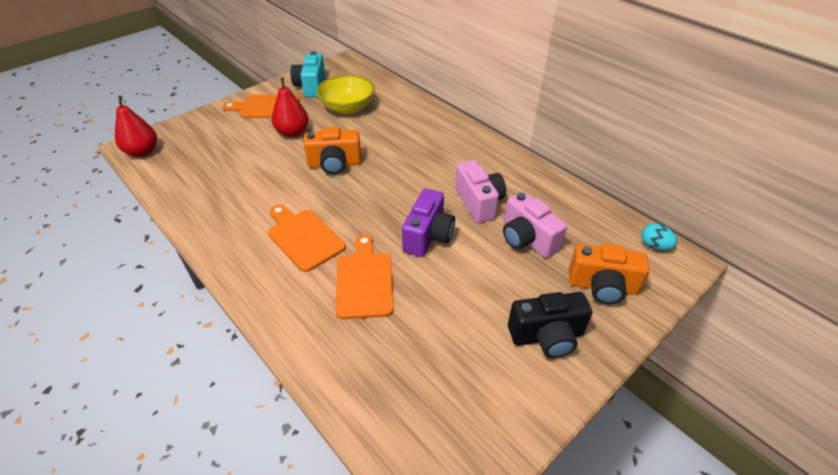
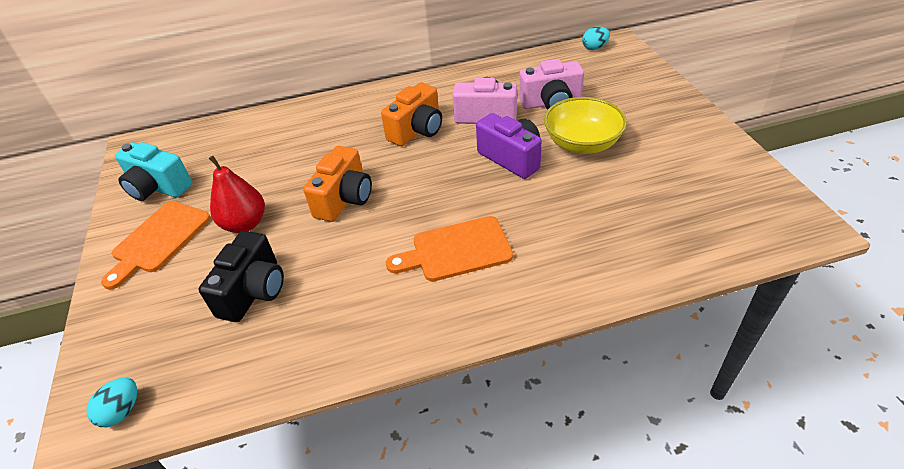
camera: 60 degrees left, 0 degrees up
red pear [115,96,157,157] -> turquoise egg [87,378,137,427]
yellow bowl [317,75,375,114] -> yellow bowl moved to [544,97,627,154]
orange cutting board [335,235,394,319] -> none
black camera [508,292,592,358] -> black camera moved to [199,231,284,322]
orange camera [569,244,649,304] -> orange camera moved to [381,83,442,146]

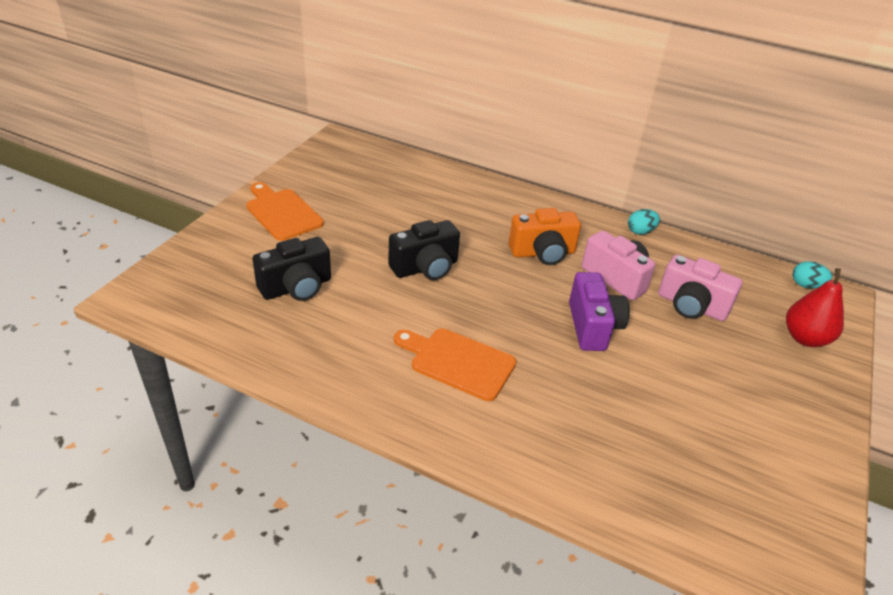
camera: 35 degrees right, 5 degrees down
turquoise egg [87,378,137,427] -> turquoise egg moved to [628,209,660,235]
orange cutting board [101,201,211,290] -> orange cutting board turned 75 degrees clockwise [246,182,324,241]
turquoise camera [115,142,192,201] -> none
red pear [209,155,265,233] -> red pear moved to [786,268,844,347]
orange camera [303,146,372,222] -> black camera [388,220,460,280]
yellow bowl [544,97,627,154] -> none

